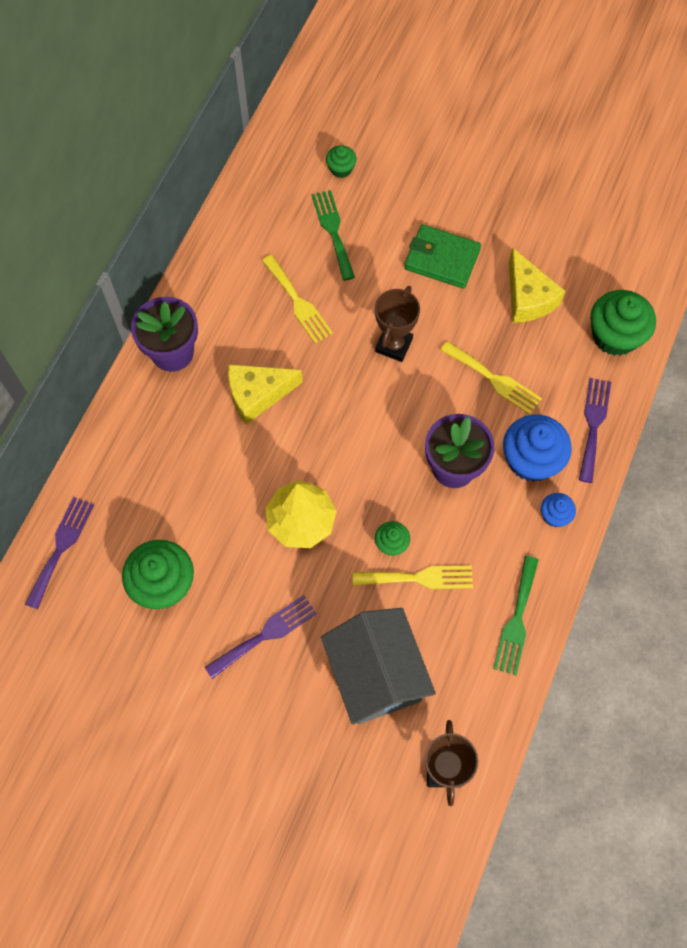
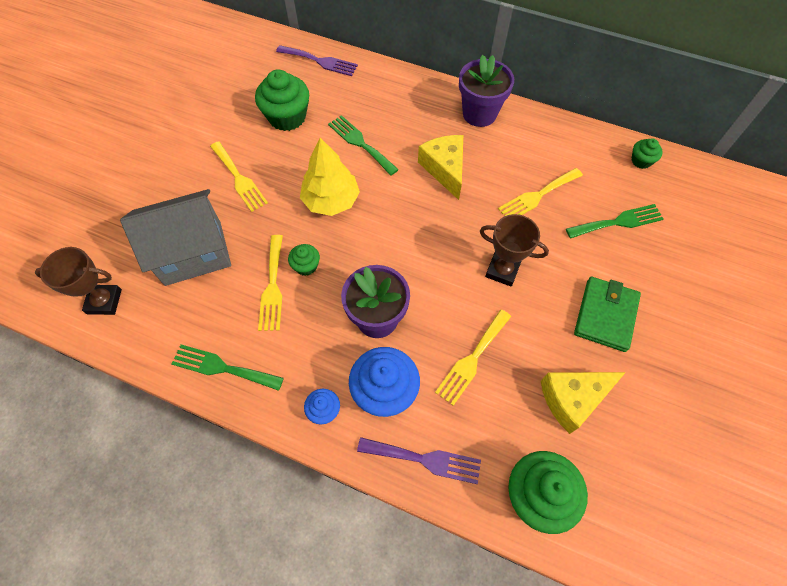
camera: 90 degrees right, 5 degrees down
purple fork [205,595,317,679] -> yellow fork [210,141,268,212]
green cupcake [326,145,357,178] -> green cupcake moved to [631,138,663,169]
none -> green fork [328,115,399,176]

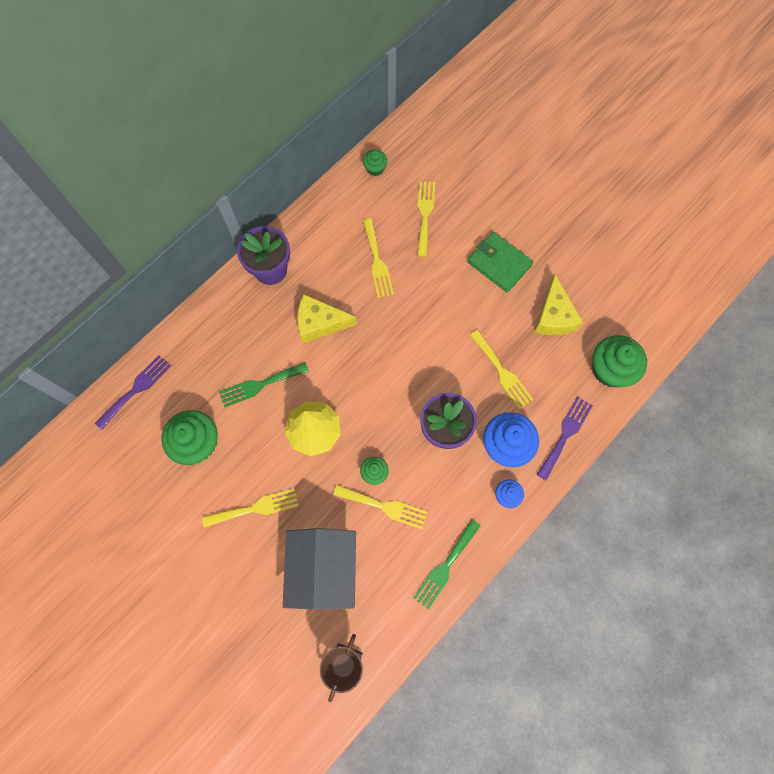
camera: 70 degrees left, 10 degrees up
brown trophy [480,214,549,286] -> none
green fork [566,204,663,238] -> yellow fork [417,181,435,257]

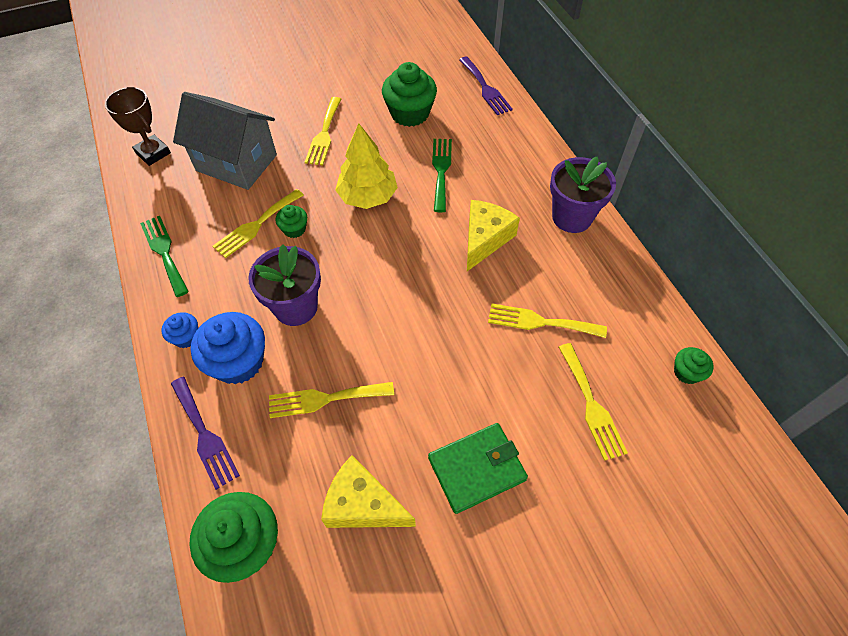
camera: 115 degrees right, 15 degrees down
yellow fork [417,181,435,257] -> yellow fork turned 45 degrees clockwise [559,343,628,461]

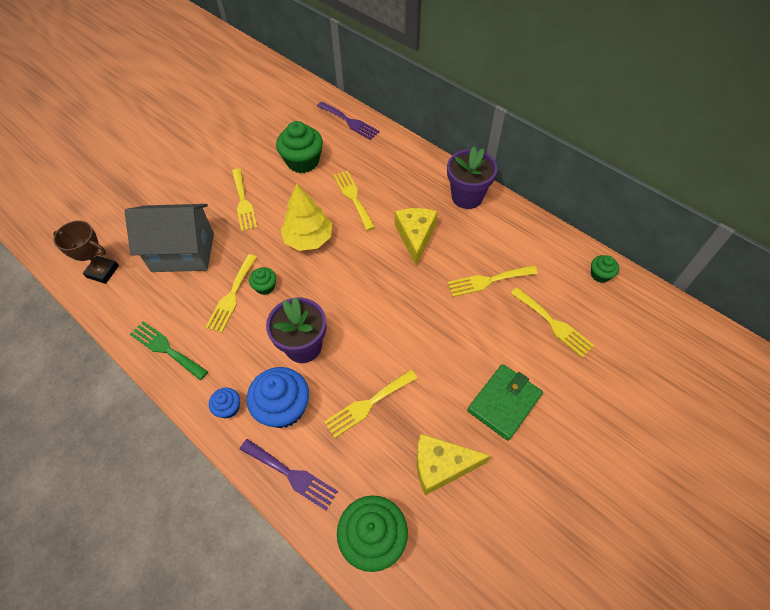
camera: 25 degrees left, 0 degrees up
green fork [432,139,452,212] -> yellow fork [333,171,375,231]

